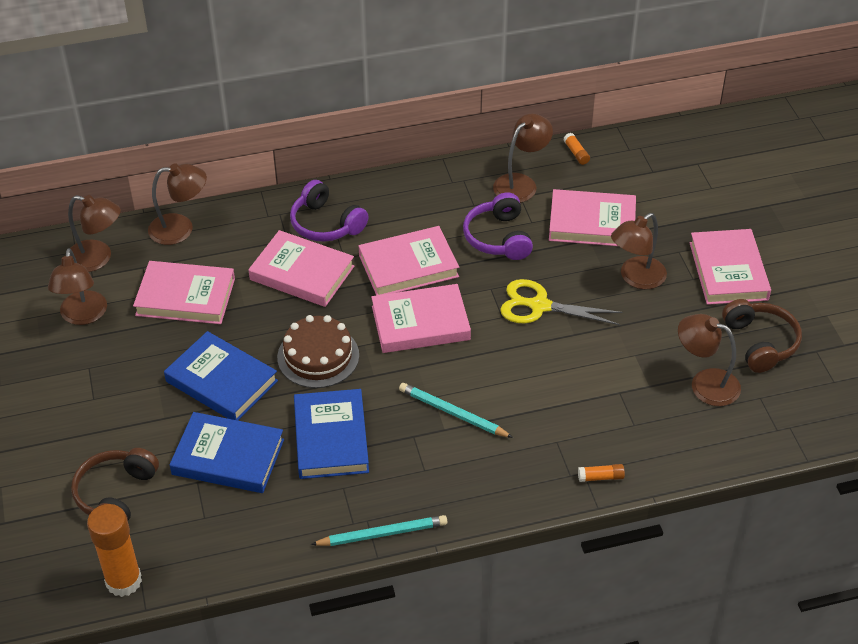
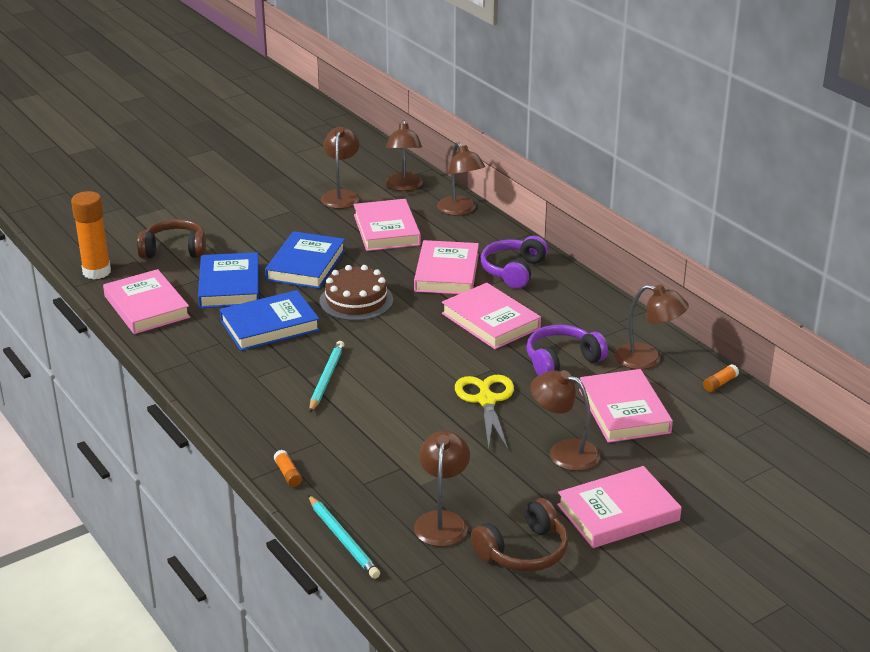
camera: 70 degrees right, 15 degrees down
brown lamp [48,248,107,325] -> brown lamp turned 120 degrees clockwise [321,127,360,209]
turquoise pencil [311,515,447,546] -> turquoise pencil moved to [308,495,380,579]
pink book [371,284,471,353] -> pink book moved to [103,269,190,334]

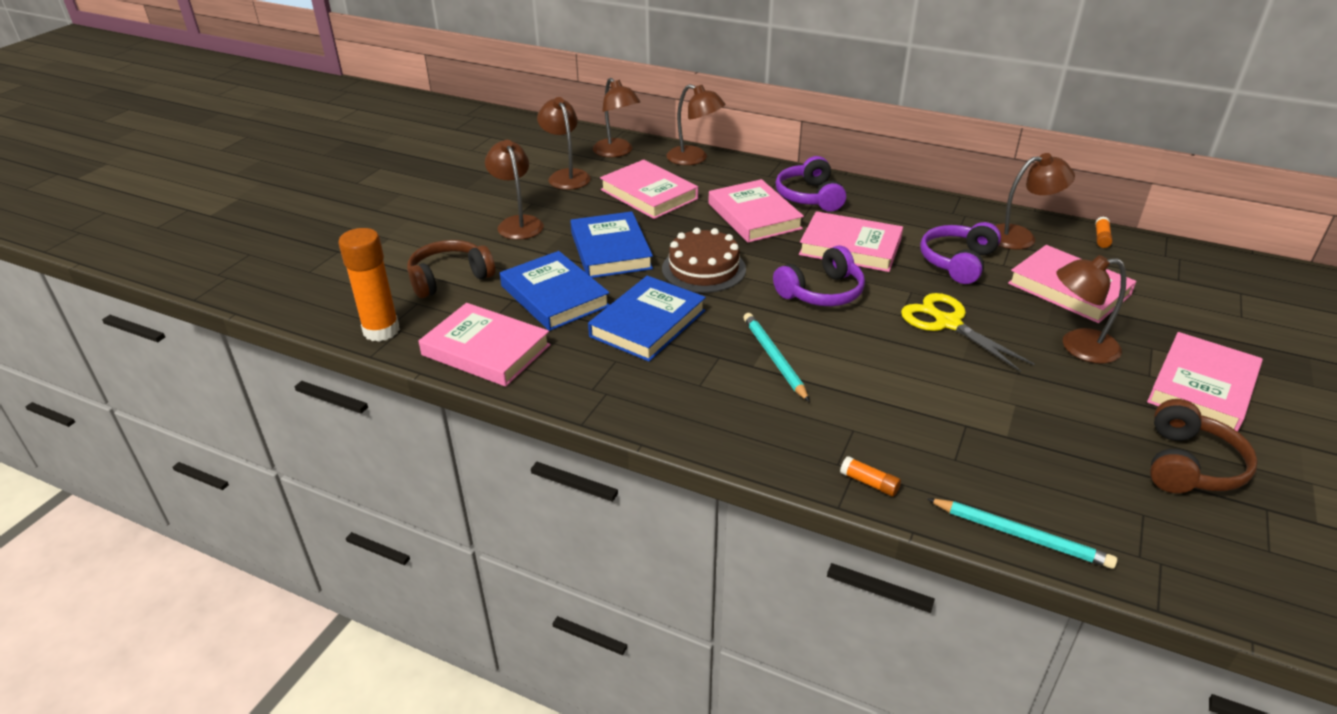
camera: 30 degrees left, 5 degrees up
brown lamp [414,431,470,547] -> brown lamp moved to [485,140,544,240]
none -> purple headphones [773,245,865,306]

